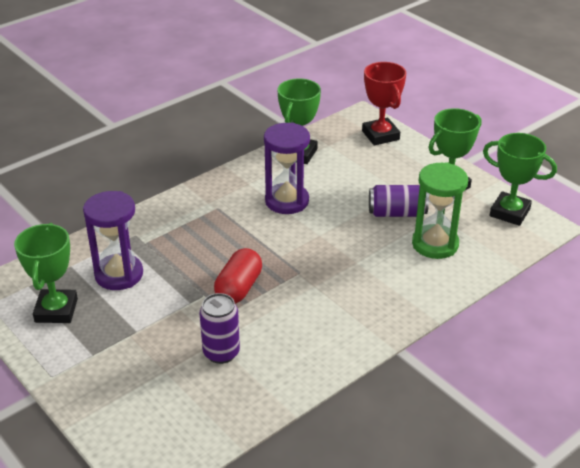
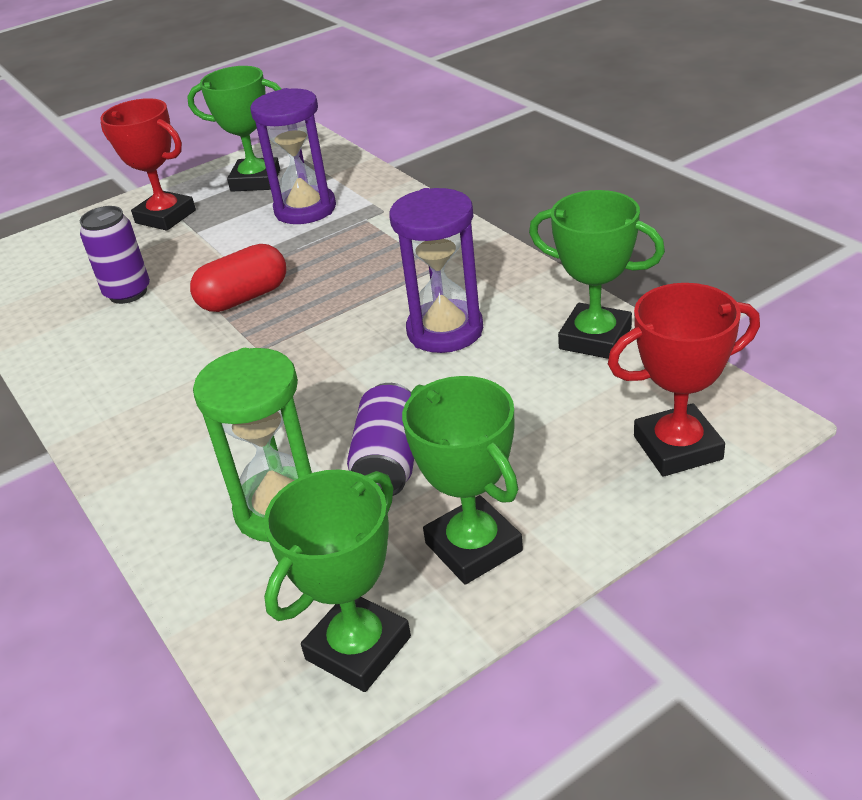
camera: 100 degrees right, 0 degrees up
red capsule [214,248,262,304] -> red capsule turned 60 degrees counterclockwise [190,244,286,312]
none -> red trophy [100,98,196,231]

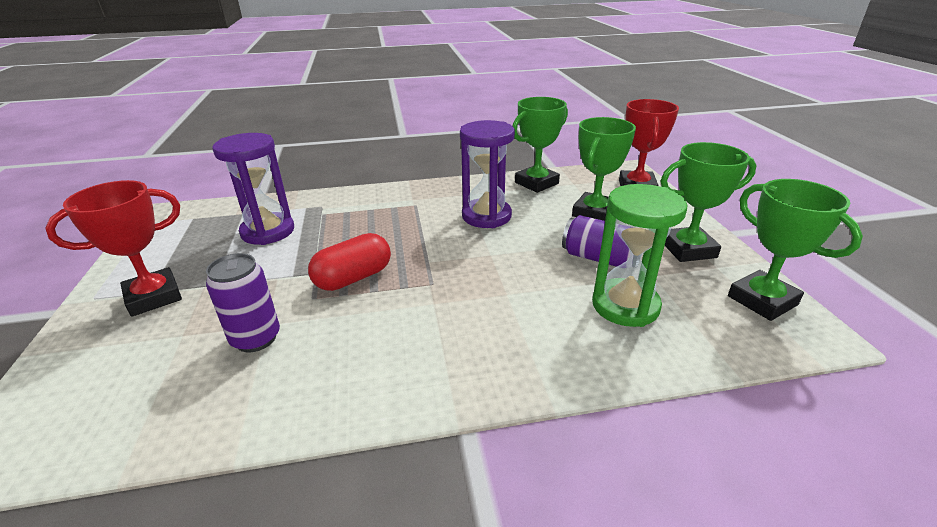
camera: 70 degrees left, 5 degrees down
green trophy [187,66,282,192] -> green trophy moved to [572,117,636,221]
red capsule [190,244,286,312] -> red capsule turned 60 degrees clockwise [308,233,391,291]

